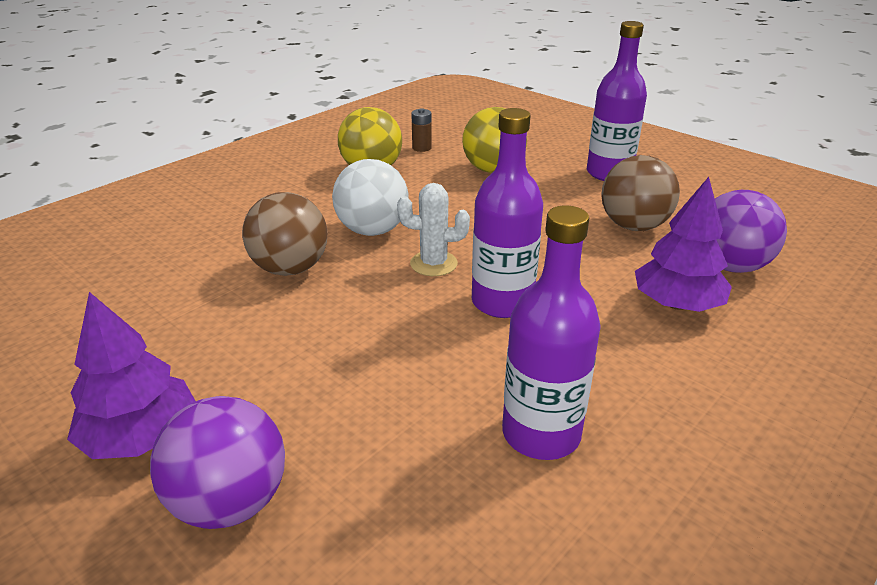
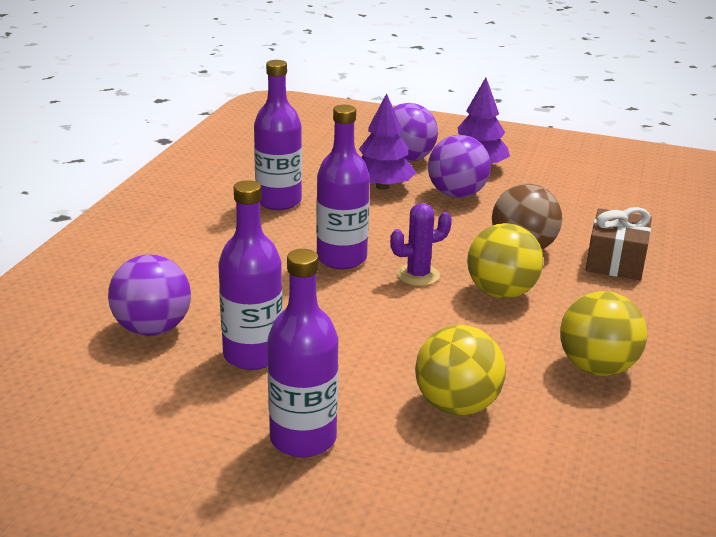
camera: 155 degrees right, 5 degrees down
white ball [332,159,409,236] -> yellow ball [467,223,544,299]
white cactus [397,183,470,276] -> purple cactus [390,203,452,286]
brown battery [411,108,432,152] -> none
brown ball [601,155,680,231] -> purple bottle [218,180,283,370]
purple tree [635,177,732,312] -> purple tree moved to [359,93,416,190]
none -> purple ball [428,135,491,198]
none -> brown gift [586,207,652,280]

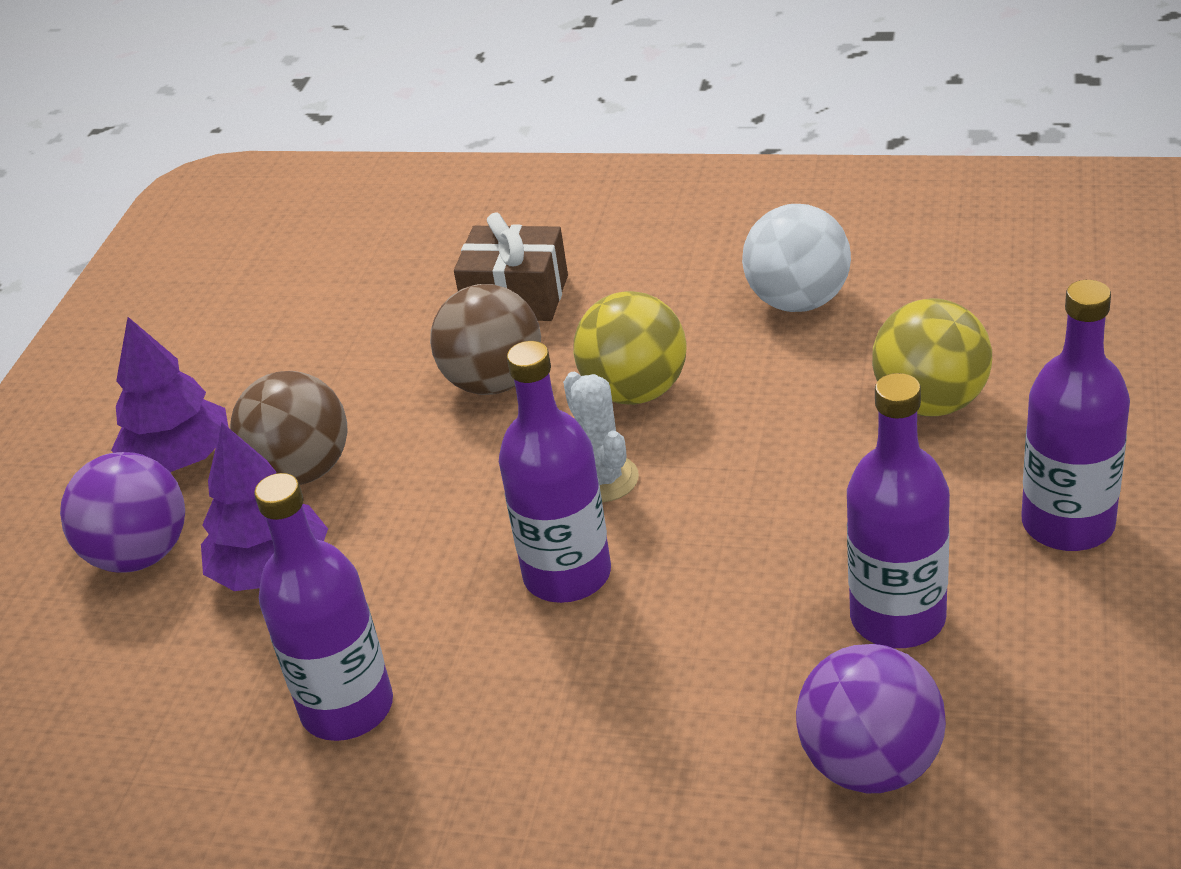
camera: 90 degrees left, 10 degrees up
purple cactus [390,203,452,286] -> white cactus [563,372,639,502]
purple ball [428,135,491,198] -> brown ball [230,371,348,485]
yellow ball [560,291,647,376] -> white ball [742,204,851,312]

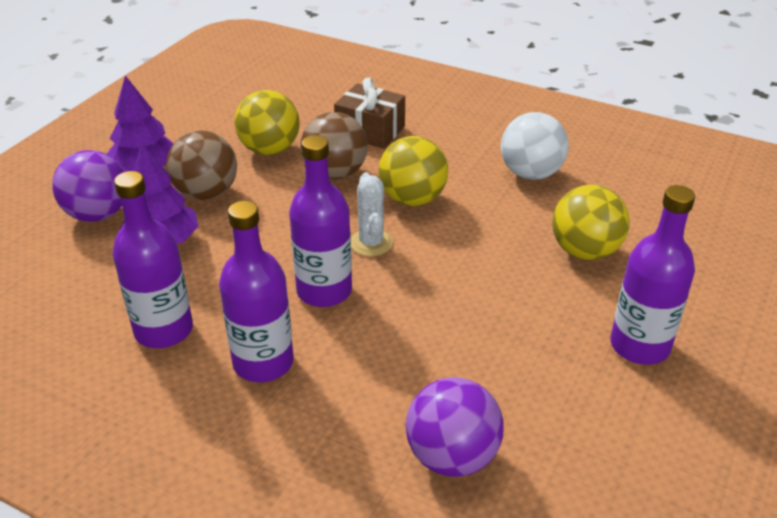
camera: 10 degrees right, 0 degrees up
purple bottle [847,373,950,648] -> purple bottle moved to [219,201,294,382]
none -> yellow ball [234,90,300,155]

